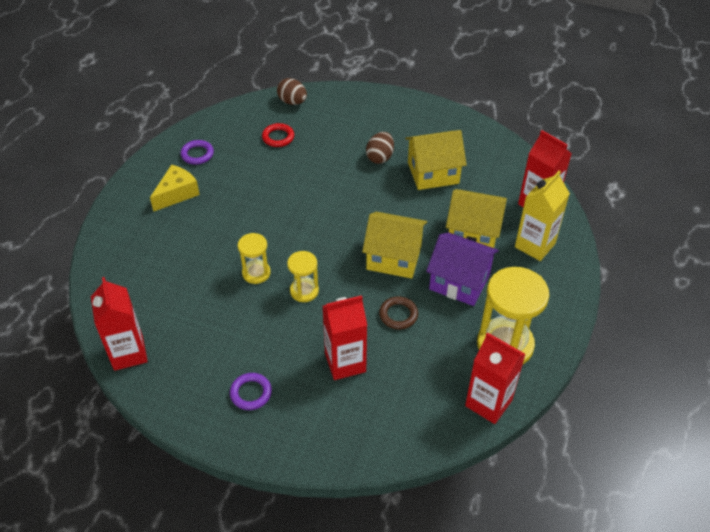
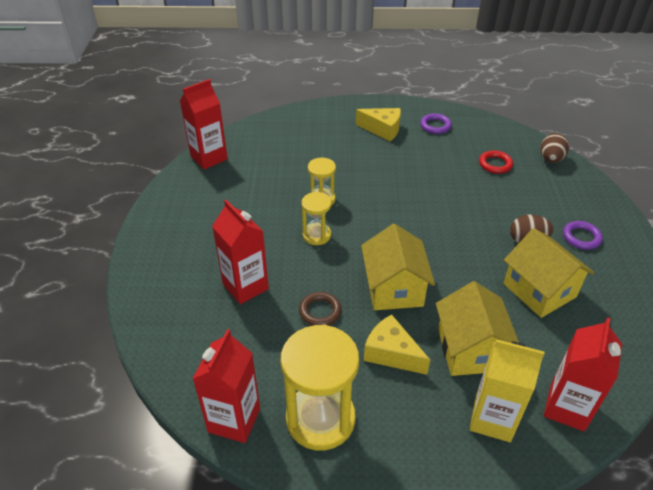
camera: 70 degrees right, 5 degrees down
purple ring [230,373,272,410] -> purple ring moved to [563,221,603,250]
purple house [426,232,499,306] -> yellow cheese [364,314,430,375]

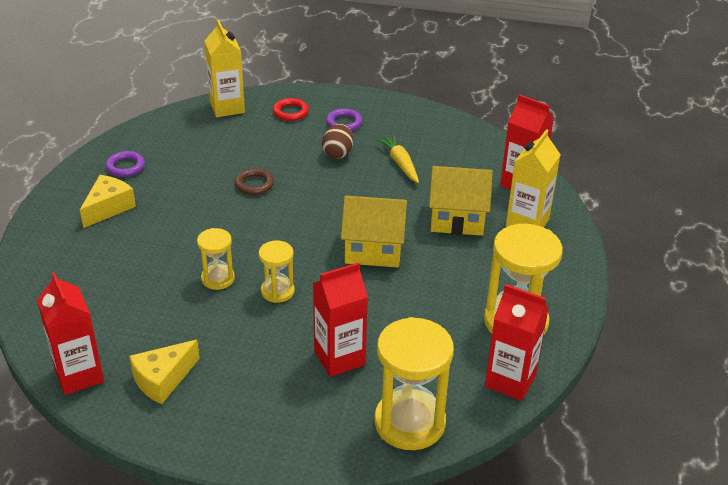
camera: 80 degrees left, 5 degrees down
brown ring [299,292,342,326] -> brown ring moved to [235,168,274,195]
yellow cheese [364,314,430,375] -> yellow cheese moved to [129,340,200,404]
red ring [479,150,513,174] -> red ring moved to [273,98,309,121]
yellow house [503,228,594,318] -> yellow carrot [377,135,419,183]
brown egg [540,133,569,163] -> yellow carton [204,20,245,117]
none -> yellow hourglass [374,317,454,450]

